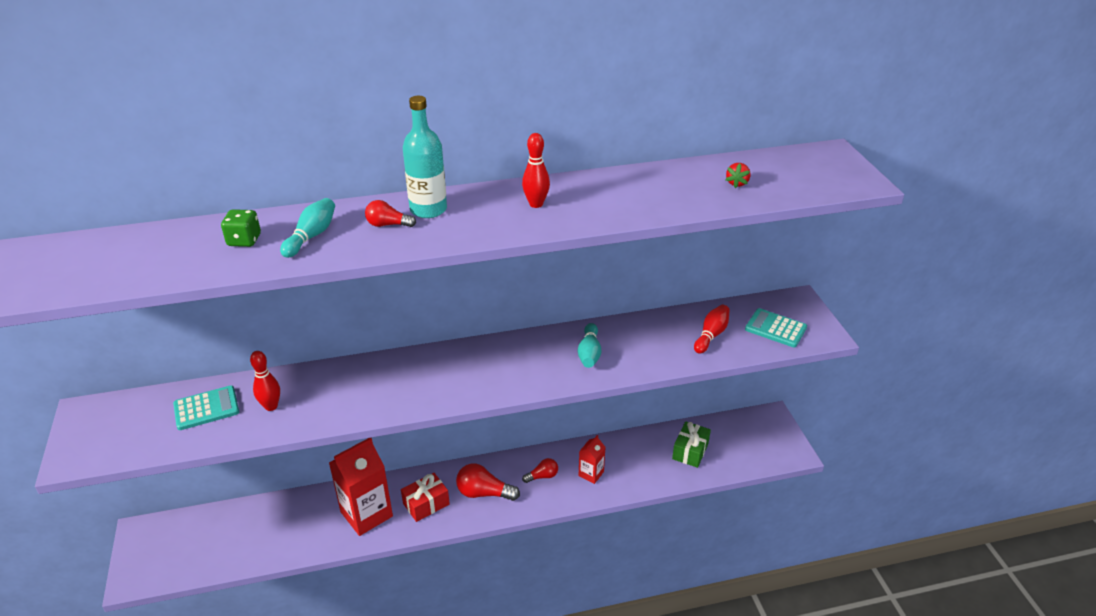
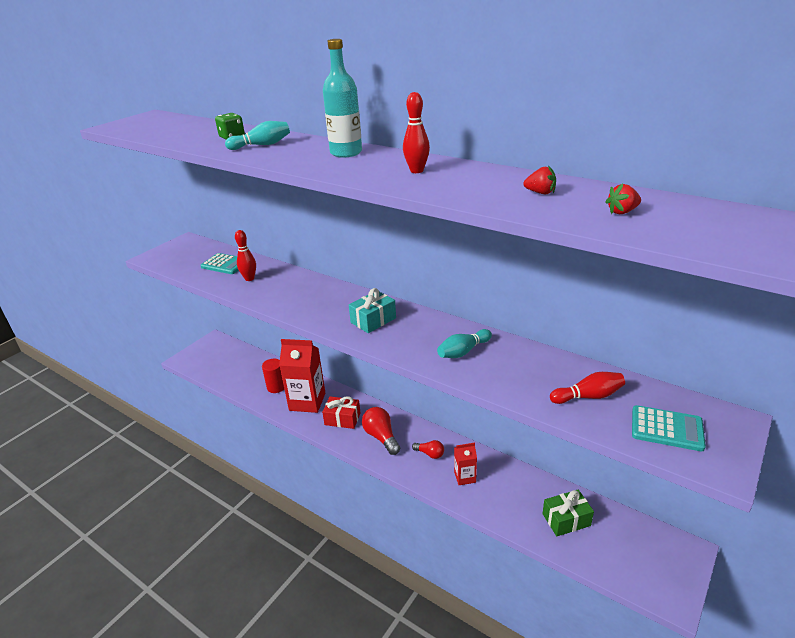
camera: 50 degrees right, 5 degrees down
red light bulb [365,200,416,227] -> none
turquoise calculator [745,308,807,347] -> turquoise calculator turned 120 degrees clockwise [632,405,706,451]
none -> red cylinder [262,359,284,393]
none -> turquoise gift [349,288,396,333]
none -> red strawberry [523,166,556,194]

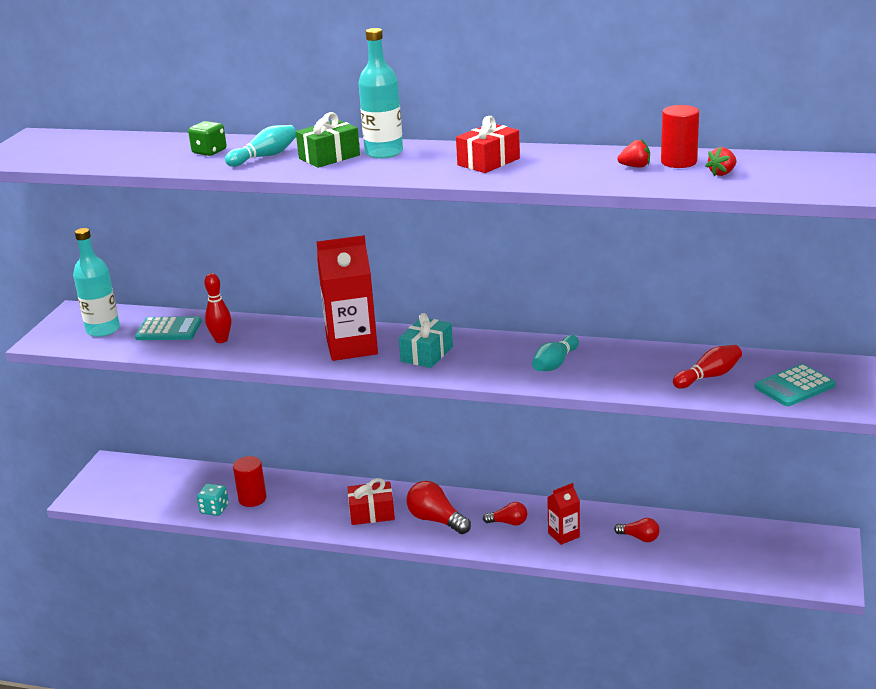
camera: 20 degrees left, 5 degrees down
red carton [279,339,325,413] -> red carton moved to [317,235,378,361]
red bowling pin [403,92,430,173] -> red gift [456,116,520,173]
green gift [542,490,594,536] -> green gift moved to [296,112,360,168]
turquoise calculator [632,405,706,451] -> turquoise calculator turned 150 degrees clockwise [755,364,836,406]
none -> turquoise bottle [73,228,120,337]
none -> turquoise dice [197,484,229,516]
none -> red light bulb [614,518,660,542]
none -> red cylinder [661,105,699,168]

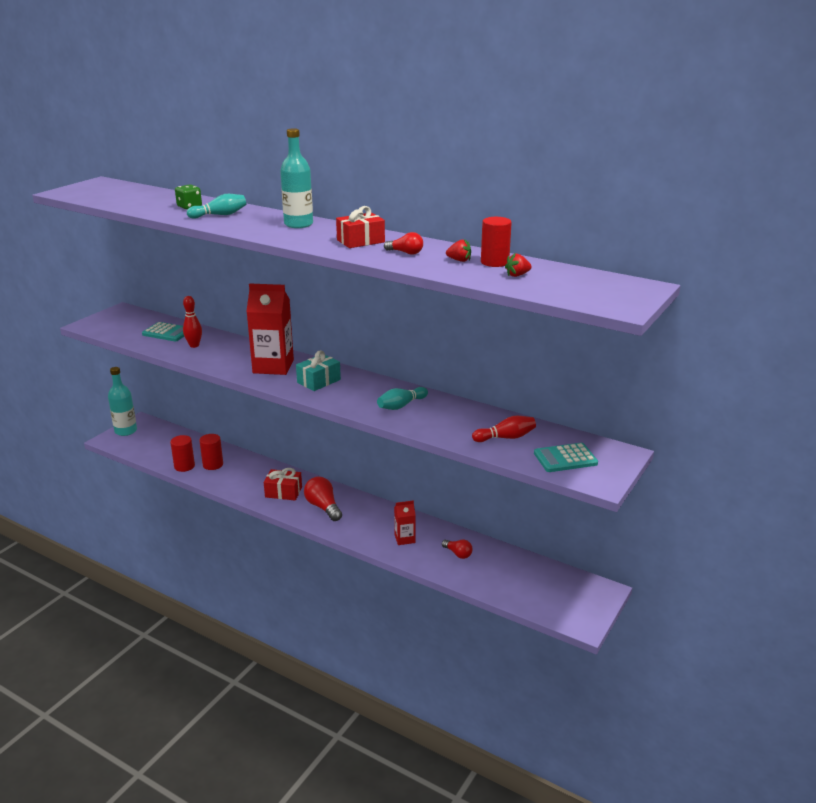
camera: 15 degrees right, 0 degrees up
turquoise bottle [73,228,120,337] -> turquoise bottle moved to [108,367,137,436]
turquoise dice [197,484,229,516] -> red cylinder [170,435,195,472]
green gift [296,112,360,168] -> none
red light bulb [483,502,527,526] -> red light bulb moved to [384,232,423,255]

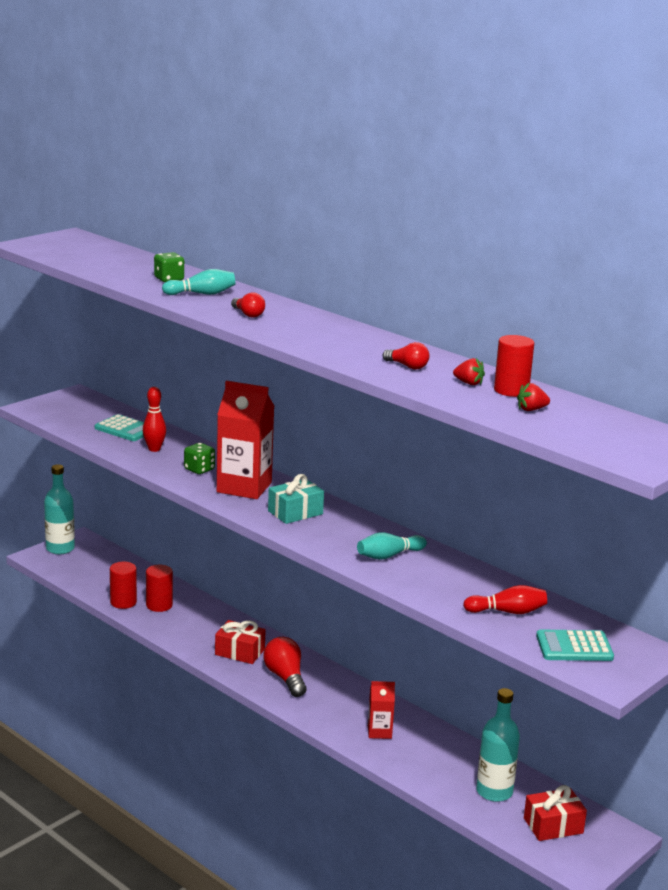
camera: 10 degrees right, 5 degrees down
turquoise bottle [280,128,313,228] -> turquoise bottle moved to [476,688,520,802]
red gift [336,206,385,248] -> red gift moved to [524,785,587,841]
red light bulb [442,540,473,559] -> red light bulb moved to [231,292,265,317]
none -> green dice [184,443,215,474]

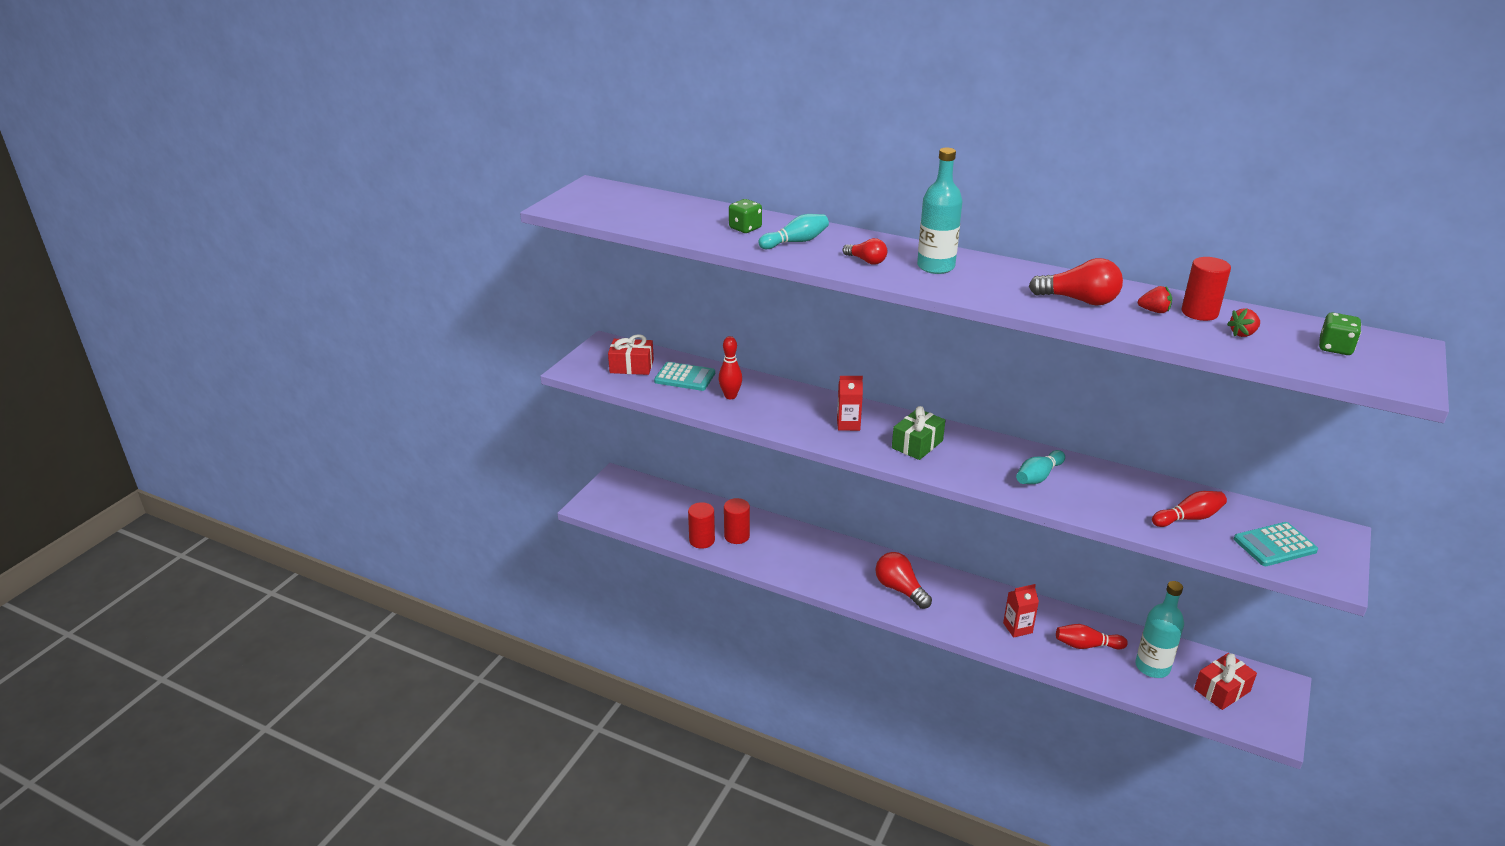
camera: 15 degrees left, 10 degrees up
turquoise bottle [44,464,75,554] -> turquoise bottle moved to [917,148,963,274]
green dice [184,443,215,474] -> green dice moved to [1319,313,1361,355]
red gift [215,620,266,664] -> red gift moved to [608,334,654,375]
red carton [217,381,274,499] -> red carton [837,376,863,431], size x0.51
turquoise gift [268,474,324,524] -> green gift [892,406,945,460]
red light bulb [382,342,430,369] -> red light bulb [1029,258,1123,306], size x1.68
none -> red bowling pin [1056,624,1128,649]

